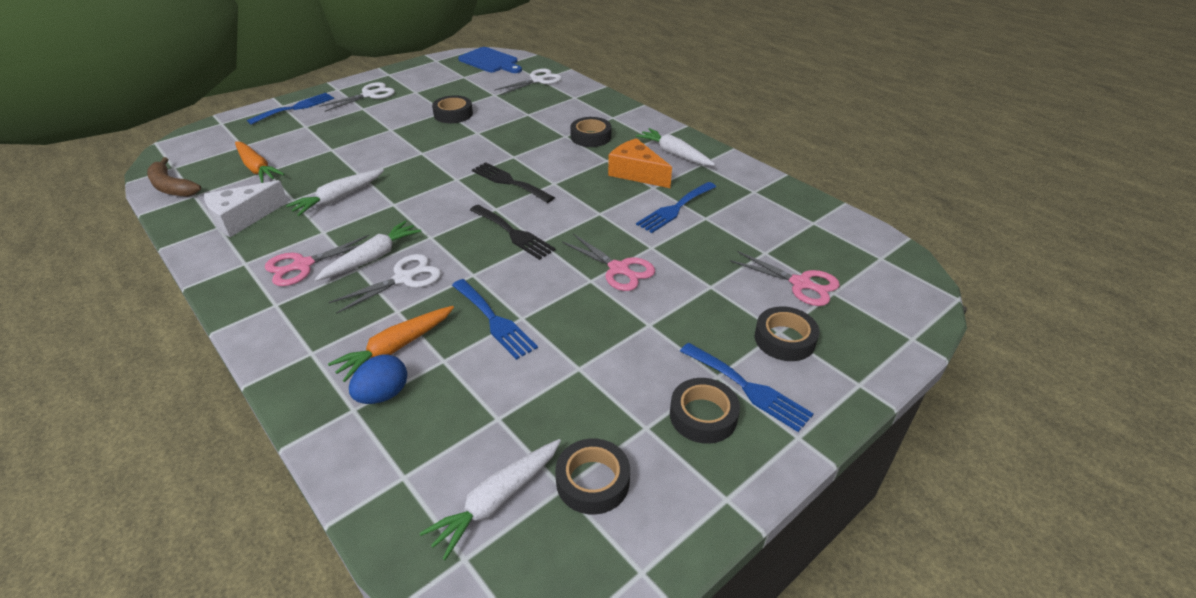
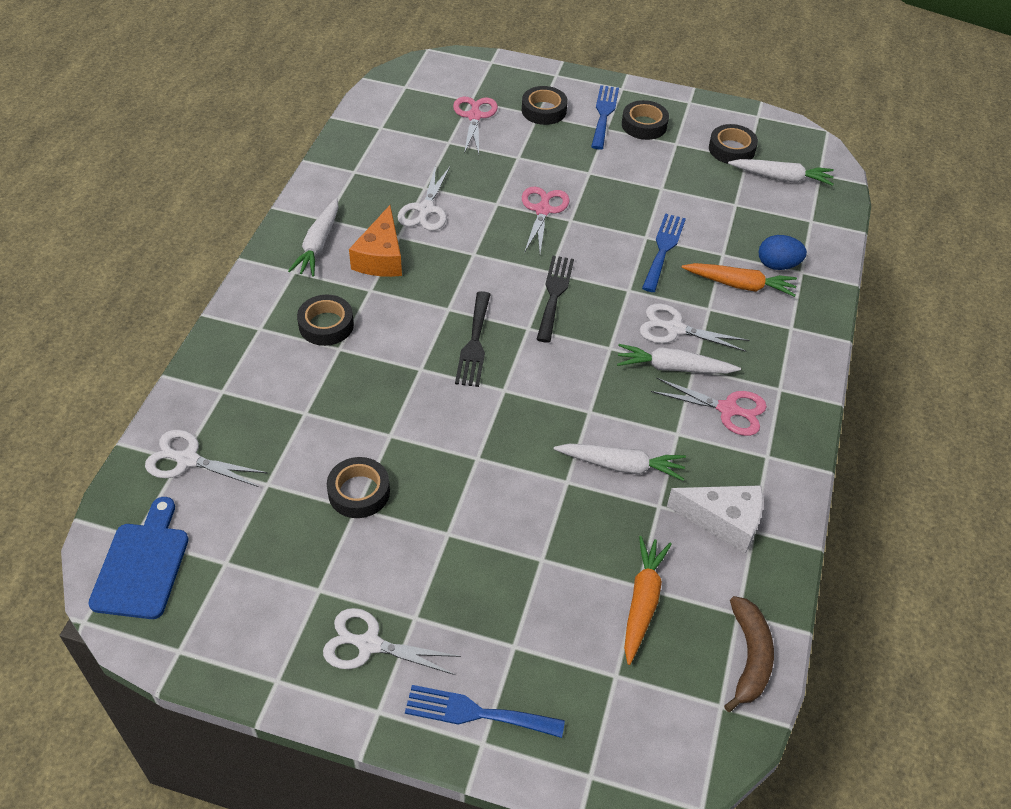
camera: 125 degrees left, 10 degrees up
blue fork [636,182,716,233] -> white scissors [398,165,450,231]

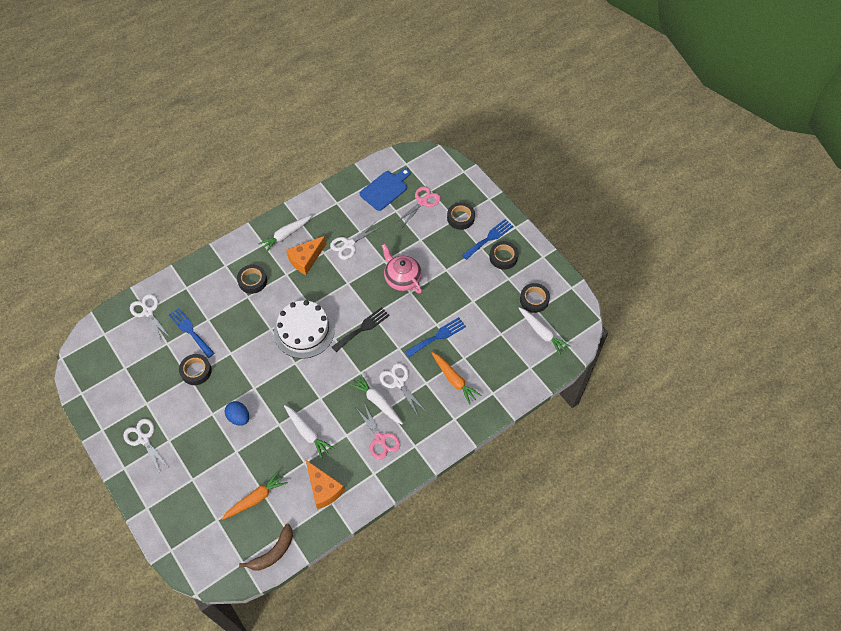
camera: 40 degrees right, 10 degrees up
blue cutting board [88,497,189,619] -> blue cutting board moved to [359,168,410,211]
blue fork [405,685,565,738] -> blue fork moved to [169,308,215,358]
black fork [455,291,491,387] -> white cake [274,300,335,359]
pink scissors [522,186,570,253] -> pink teapot [382,244,422,294]
white cheese [667,485,763,553] -> orange cheese [305,459,345,510]
blue egg [759,235,807,270] -> blue egg moved to [225,401,249,426]

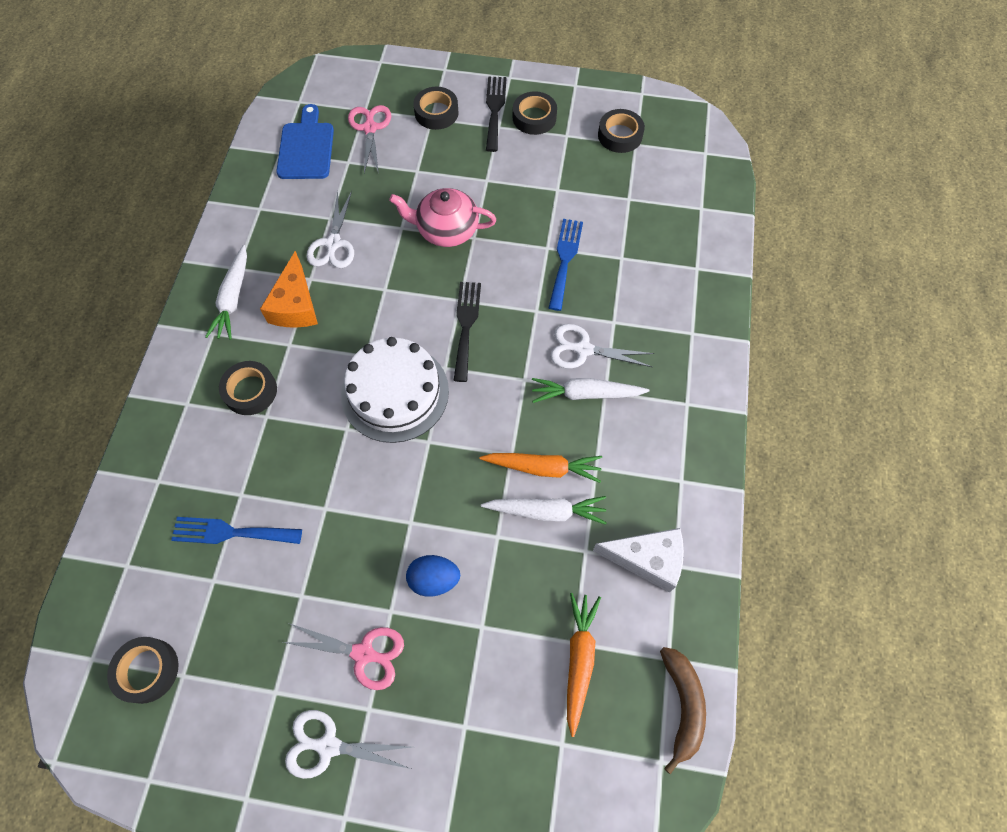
camera: 45 degrees left, 5 degrees up
white scissors [130,294,171,342] -> none
black tape [179,354,212,385] -> black tape moved to [107,637,179,704]
orange cheese [305,459,345,510] -> white cheese [593,528,684,593]
pink scissors [355,403,400,460] -> pink scissors moved to [283,623,404,690]
orange carrot [432,352,481,405] -> orange carrot moved to [480,453,602,483]
blue fork [462,219,513,260] -> black fork [486,76,507,152]
white carrot [519,307,571,355] -> none

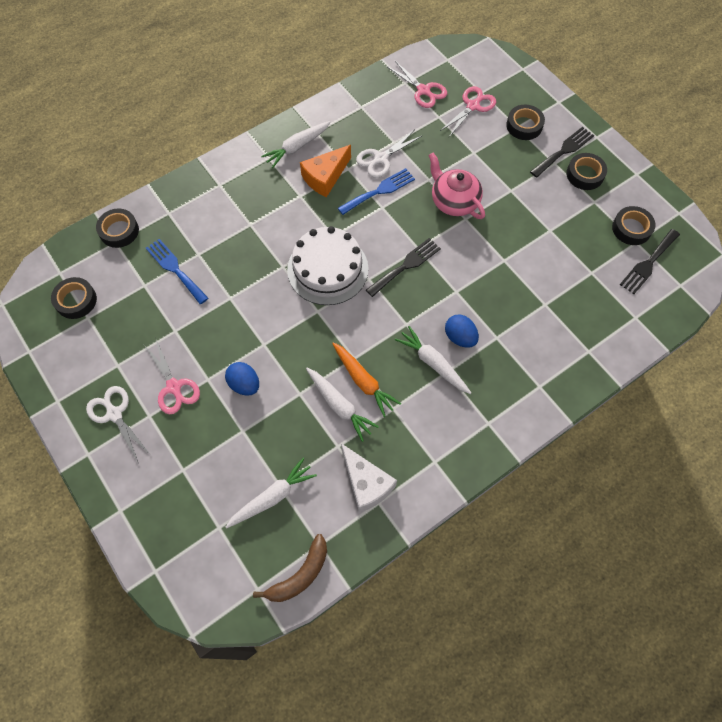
camera: 45 degrees right, 0 degrees up
black tape [219,361,277,415] -> black tape moved to [96,209,139,248]
blue cutting board [276,104,334,179] -> pink scissors [387,61,447,108]
blue fork [549,219,583,311] -> blue fork moved to [338,168,415,215]
white scissors [550,324,654,368] -> blue egg [445,314,479,348]
orange carrot [567,593,601,737] -> white carrot [226,458,317,528]
none -> black fork [620,229,680,294]

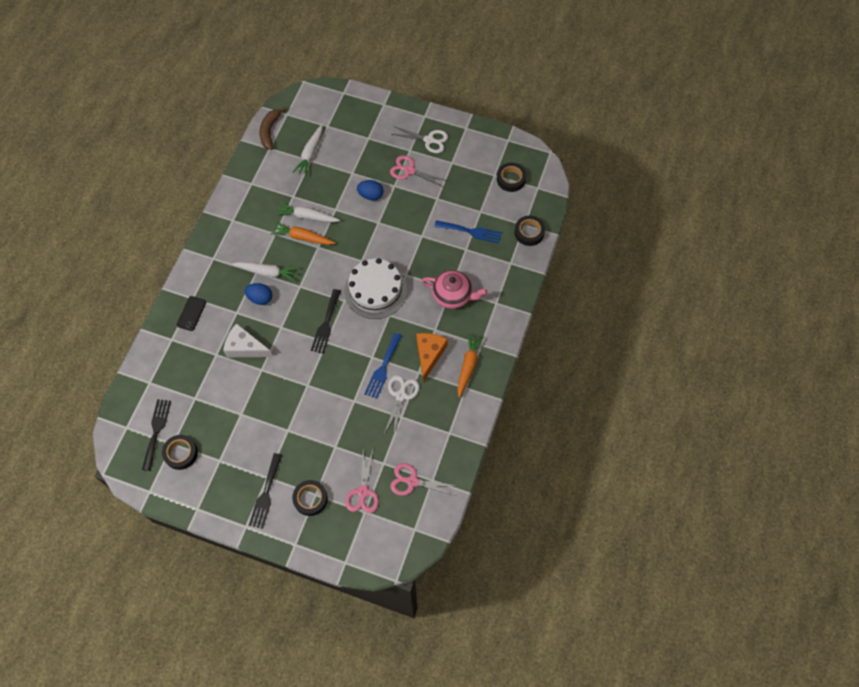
camera: 145 degrees right, 0 degrees up
white carrot [261,121,331,168] -> orange carrot [457,333,484,398]
white cheese [341,443,397,513] -> white cheese moved to [223,323,273,357]
pink teapot [428,153,485,219] -> pink teapot moved to [422,270,488,309]
black tape [566,153,607,190] -> none
none -> black phone [177,296,206,331]

